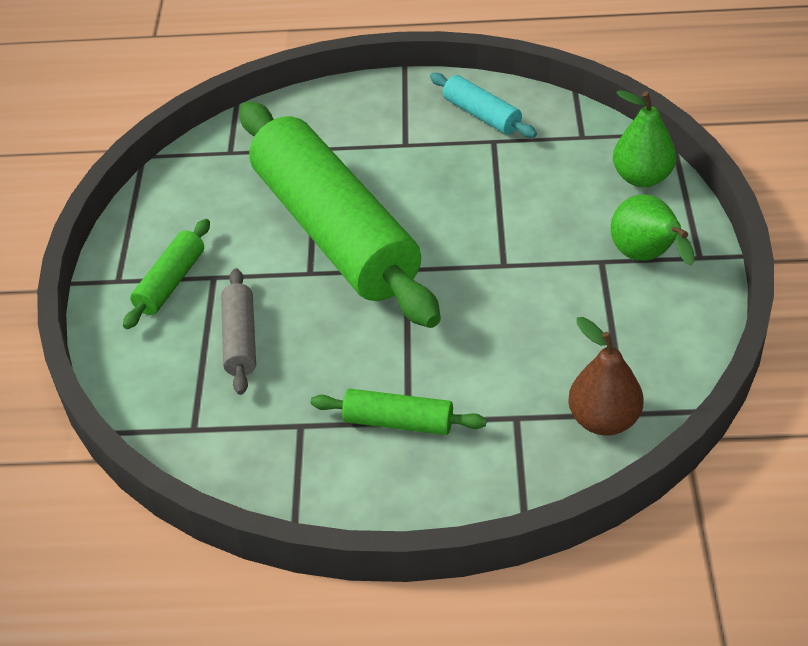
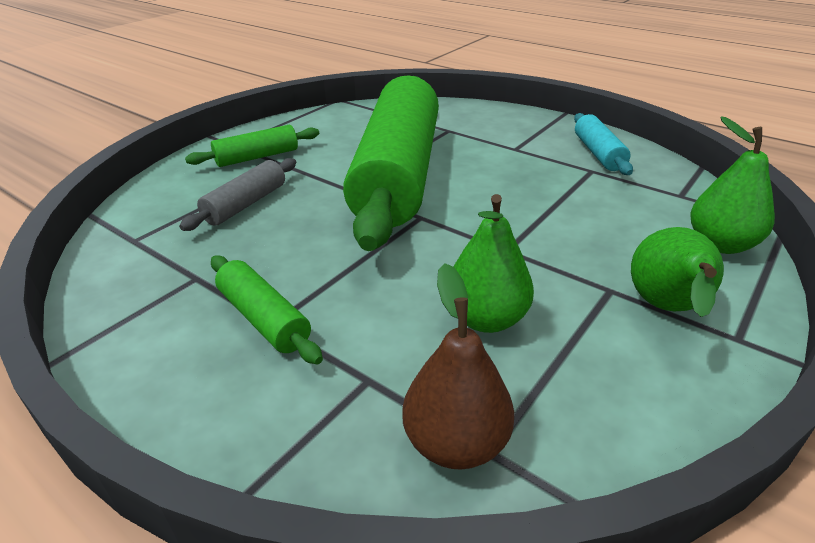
camera: 35 degrees right, 10 degrees down
none -> green pear [453,194,534,333]

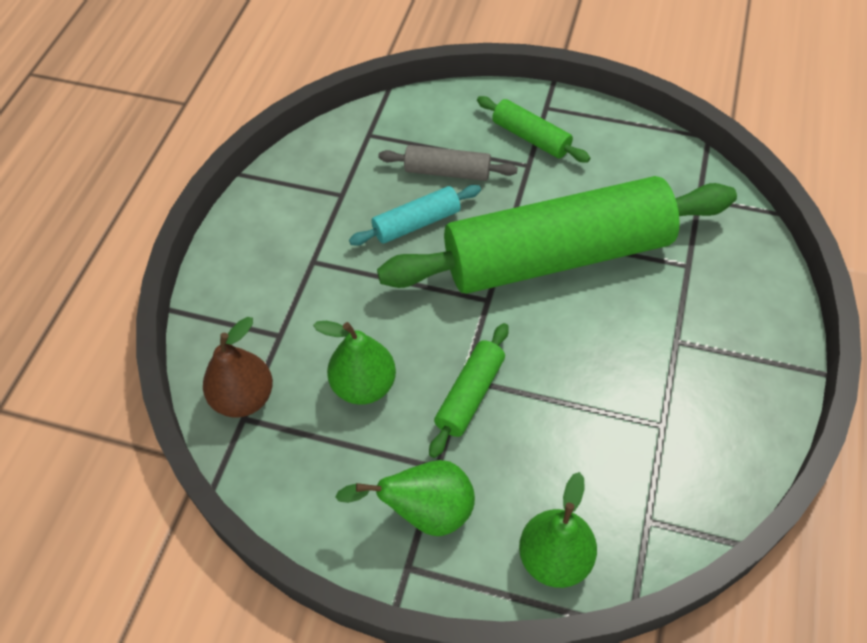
camera: 70 degrees right, 20 degrees up
green rolling pin [211,255,323,364] -> green rolling pin moved to [429,323,509,458]
turquoise rolling pin [574,113,633,175] -> turquoise rolling pin moved to [349,185,481,246]

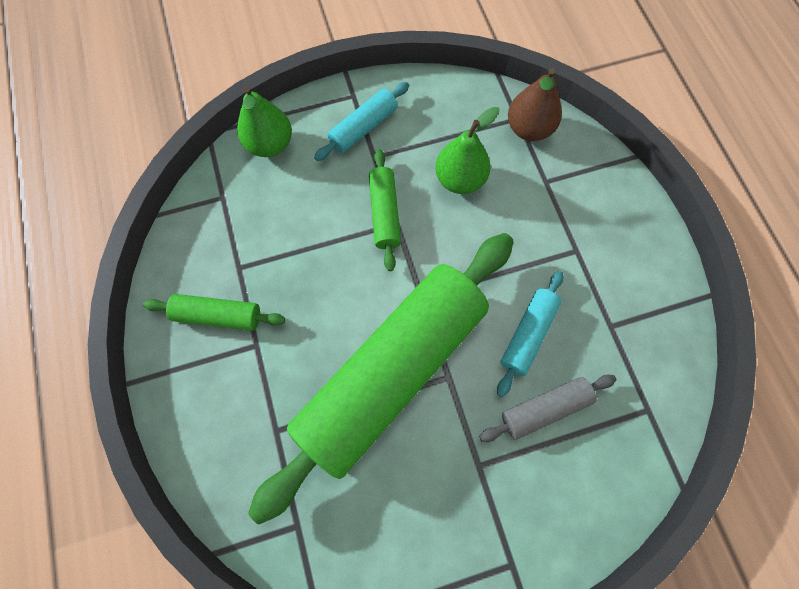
camera: 145 degrees right, 15 degrees up
green pear [335,460,475,536] -> turquoise rolling pin [314,82,409,161]
green rolling pin [477,96,590,163] -> green rolling pin moved to [143,294,285,331]

